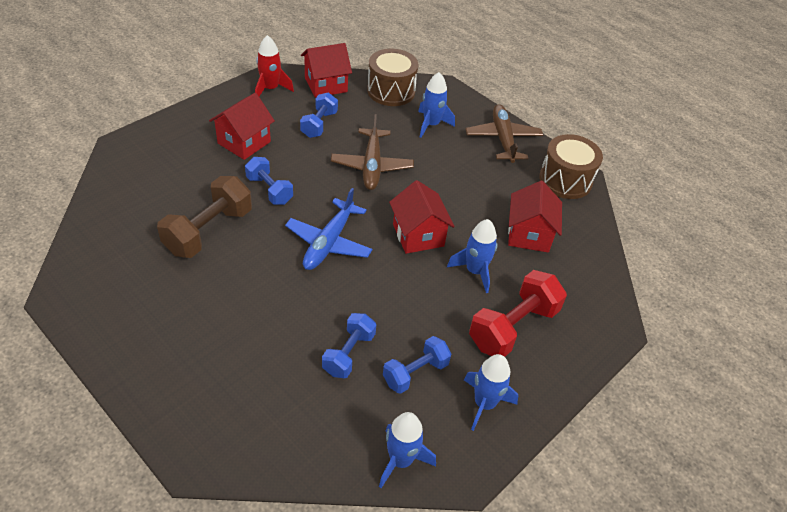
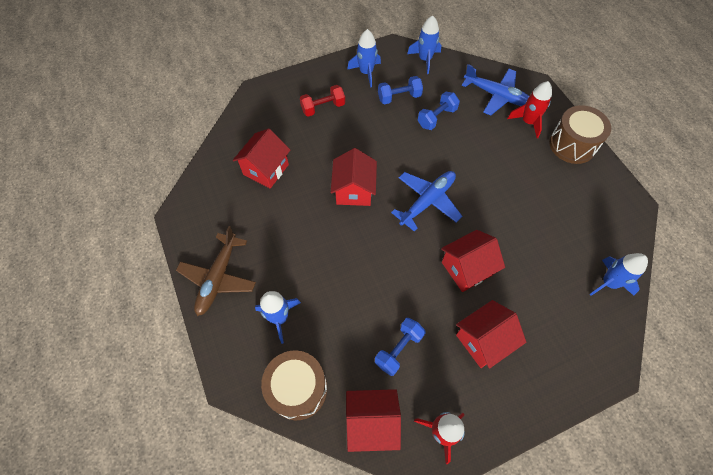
camera: 155 degrees left, 15 degrees up
brown dumbbell [157,176,252,258] -> none
blue dumbbell [245,157,293,205] -> red house [441,230,505,292]
brown plane [331,114,414,190] -> none
blue rocket [447,219,497,293] -> blue rocket moved to [590,253,648,296]
red dumbbell [469,270,567,357] -> red dumbbell [300,85,345,117], size x0.63
brown drum [539,134,603,199] -> brown drum moved to [549,105,611,164]
none -> blue plane [462,64,529,116]
none -> red rocket [507,81,552,138]

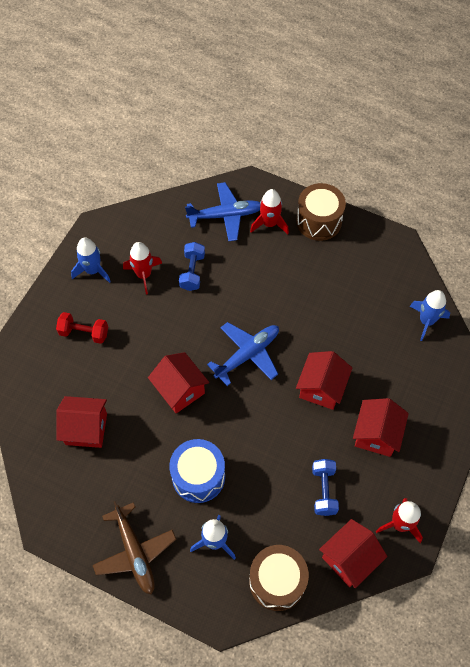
camera: 40 degrees left, 0 degrees up
red house [233,128,290,189] -> red house turned 75 degrees counterclockwise [56,396,107,448]
red dumbbell [300,85,345,117] -> red dumbbell turned 75 degrees clockwise [56,312,108,344]
blue dumbbell [378,76,423,104] -> red rocket [123,242,162,294]
blue plane [391,171,462,232] -> blue plane turned 45 degrees clockwise [207,322,279,386]
blue rocket [407,15,441,74] -> none
none -> blue drum [169,439,225,503]

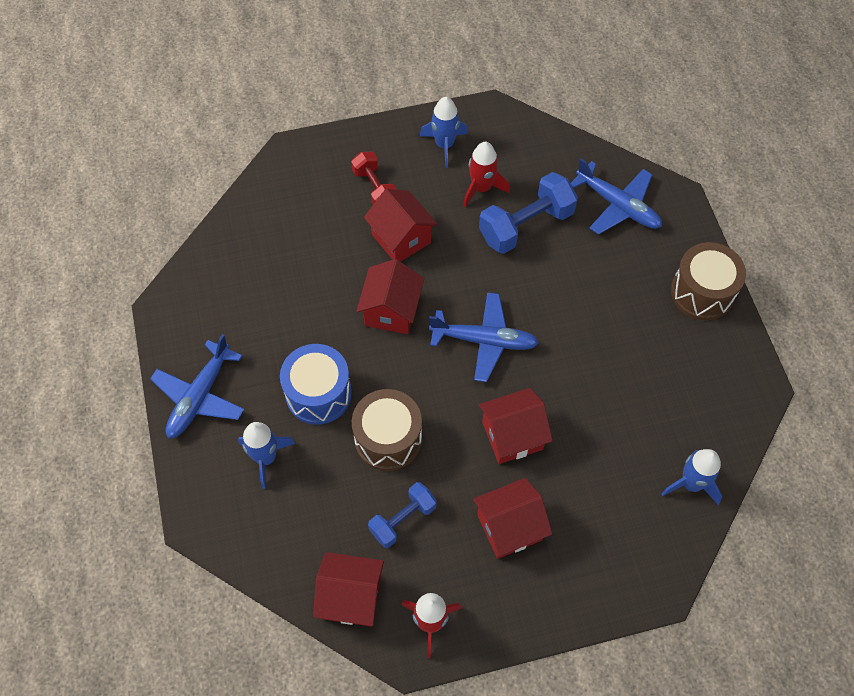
camera: 50 degrees right, 0 degrees up
red house [56,396,107,448] -> red house moved to [364,189,438,262]
brown plane [93,501,176,594] -> blue plane [150,334,245,438]
blue dumbbell [179,242,205,291] -> blue dumbbell [479,172,578,254], size x1.59
brown drum [249,545,309,611] -> brown drum moved to [352,389,422,471]
red rocket [250,189,289,234] -> none

